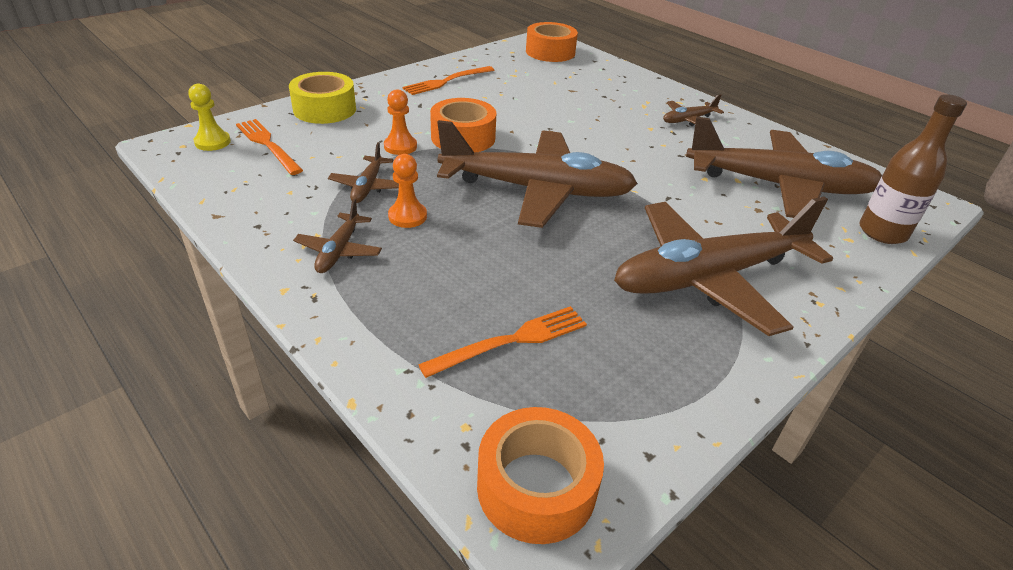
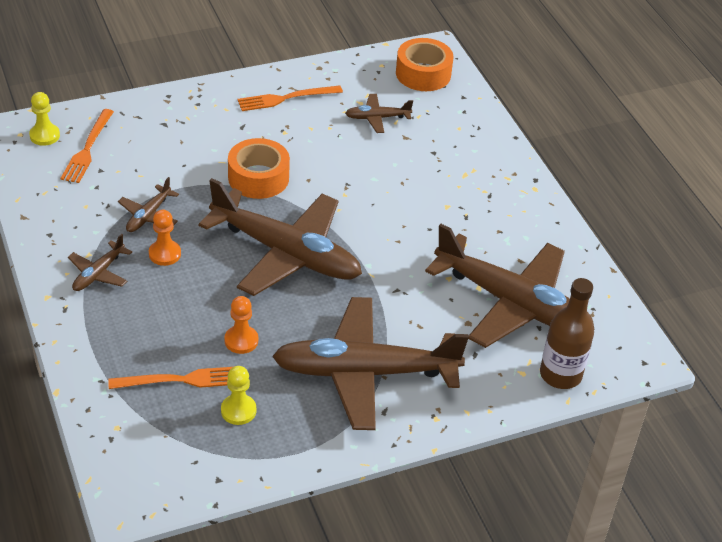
camera: 20 degrees right, 5 degrees up
orange fork [236,119,303,175] -> orange fork turned 150 degrees counterclockwise [60,109,114,183]
yellow tape [289,72,356,124] -> none
orange pawn [384,89,417,155] -> orange pawn moved to [225,296,258,354]
orange tape [477,407,604,544] -> none
brown plane [663,94,724,126] -> brown plane moved to [345,94,413,133]
none -> yellow pawn [221,366,256,425]

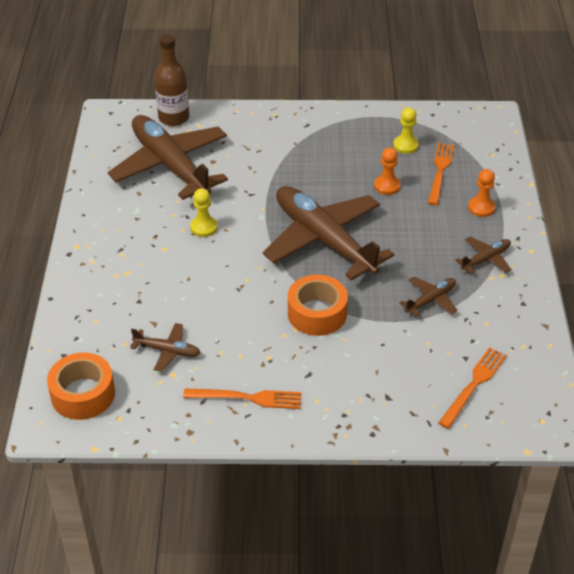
camera: 155 degrees left, 0 degrees up
yellow pawn [29,92,60,146] -> yellow pawn moved to [190,188,218,237]
orange fork [108,367,233,389] -> orange fork turned 90 degrees clockwise [428,143,454,205]
orange pawn [149,210,181,266] -> orange pawn moved to [468,169,495,217]
brown plane [272,297,469,430] -> none

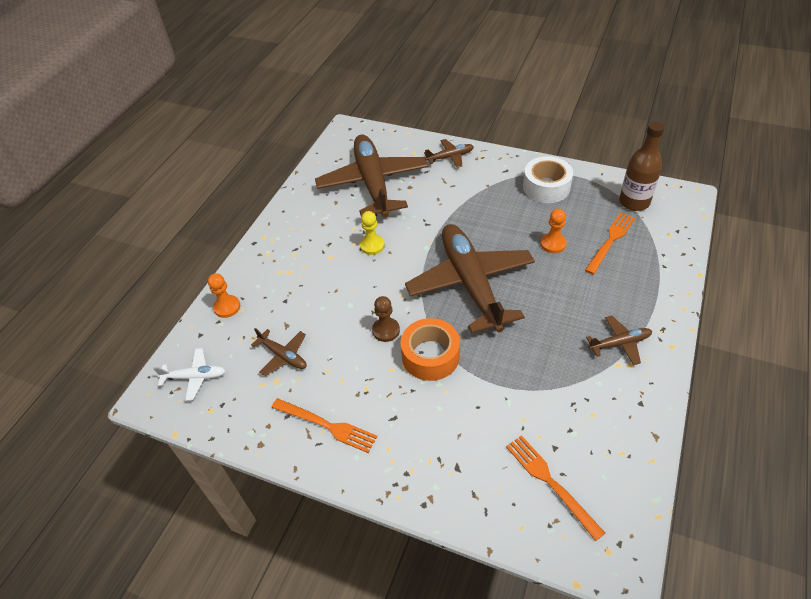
camera: 25 degrees right, 5 degrees up
orange tape [47,353,115,420] -> white plane [153,348,225,401]
brown bottle [154,34,189,126] -> brown bottle moved to [619,122,665,211]
yellow pawn [393,107,419,154] -> none
brown plane [399,276,457,317] -> brown plane moved to [424,139,474,168]
orange fork [438,347,507,429] -> orange fork turned 90 degrees counterclockwise [506,435,605,541]
orange pawn [468,169,495,217] -> orange pawn moved to [208,273,240,318]
none -> brown pawn [372,296,400,342]
none -> white tape [523,156,573,203]

